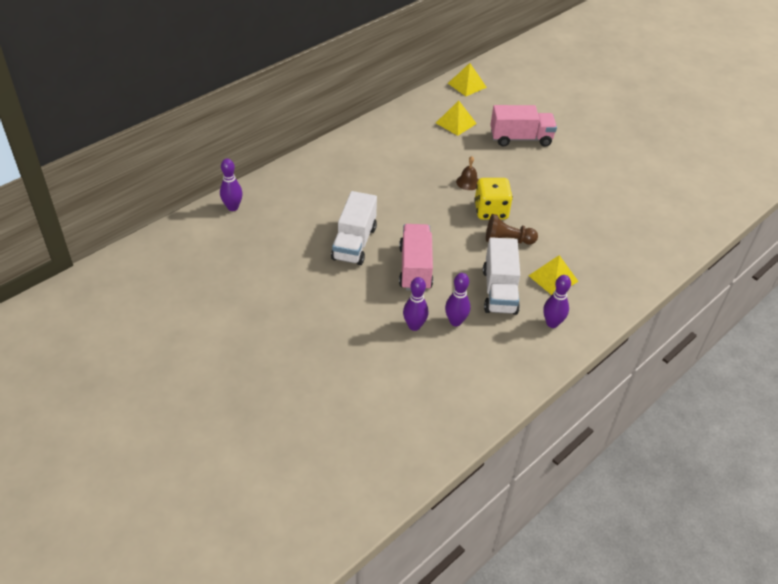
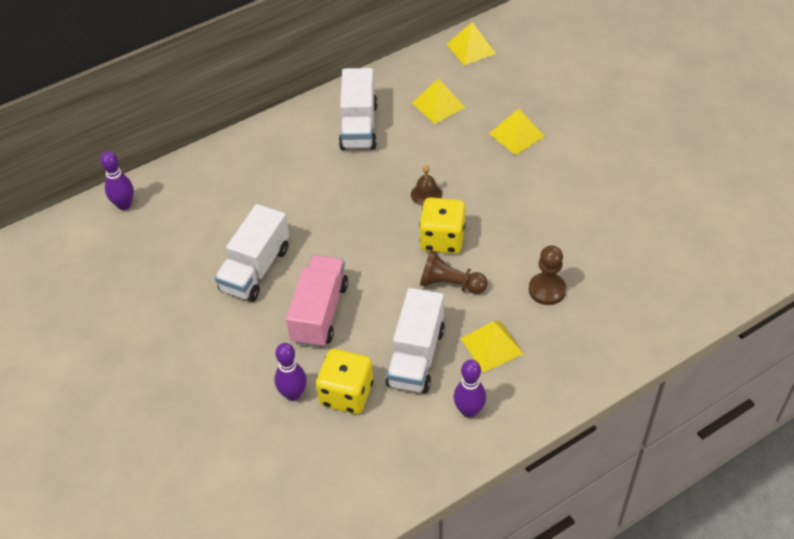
camera: 15 degrees right, 5 degrees up
purple bowling pin [445,273,471,326] -> yellow dice [316,349,373,414]
pink truck [490,105,557,147] -> yellow pyramid [489,108,545,155]
none -> white truck [339,68,377,150]
none -> brown pawn [529,245,566,305]

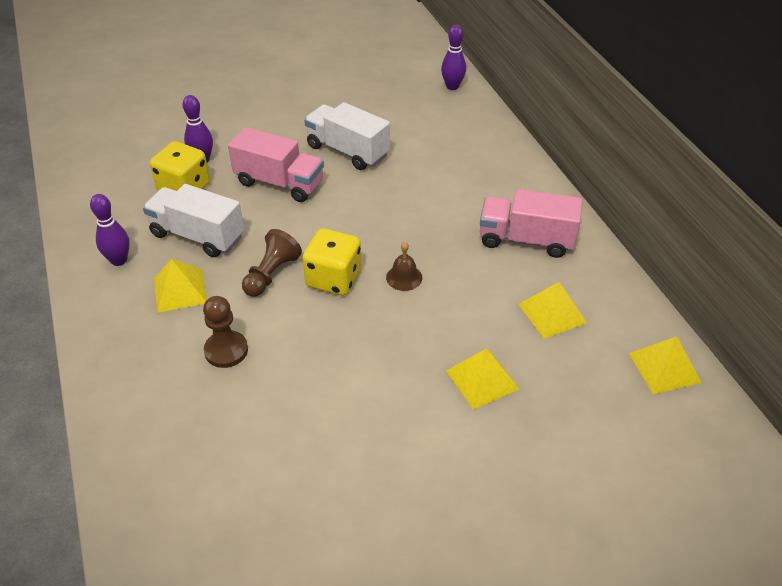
camera: 100 degrees right, 5 degrees down
white truck [339,68,377,150] -> pink truck [480,189,582,258]

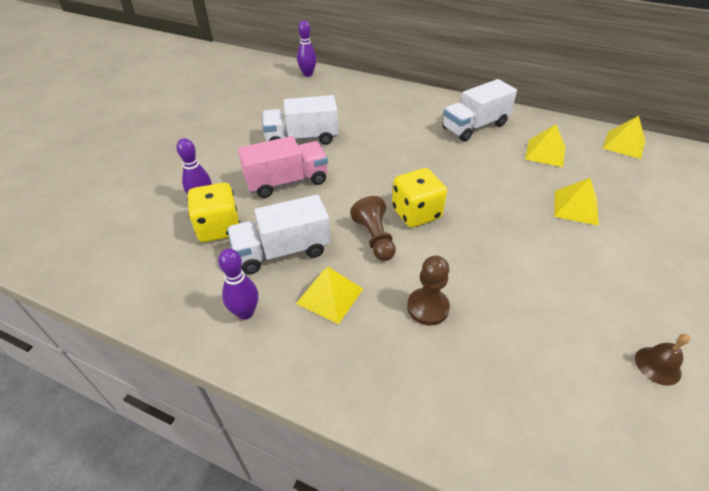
camera: 45 degrees left, 0 degrees up
brown bell [386,242,422,291] -> brown bell moved to [635,334,690,386]
pink truck [480,189,582,258] -> white truck [442,79,517,142]

